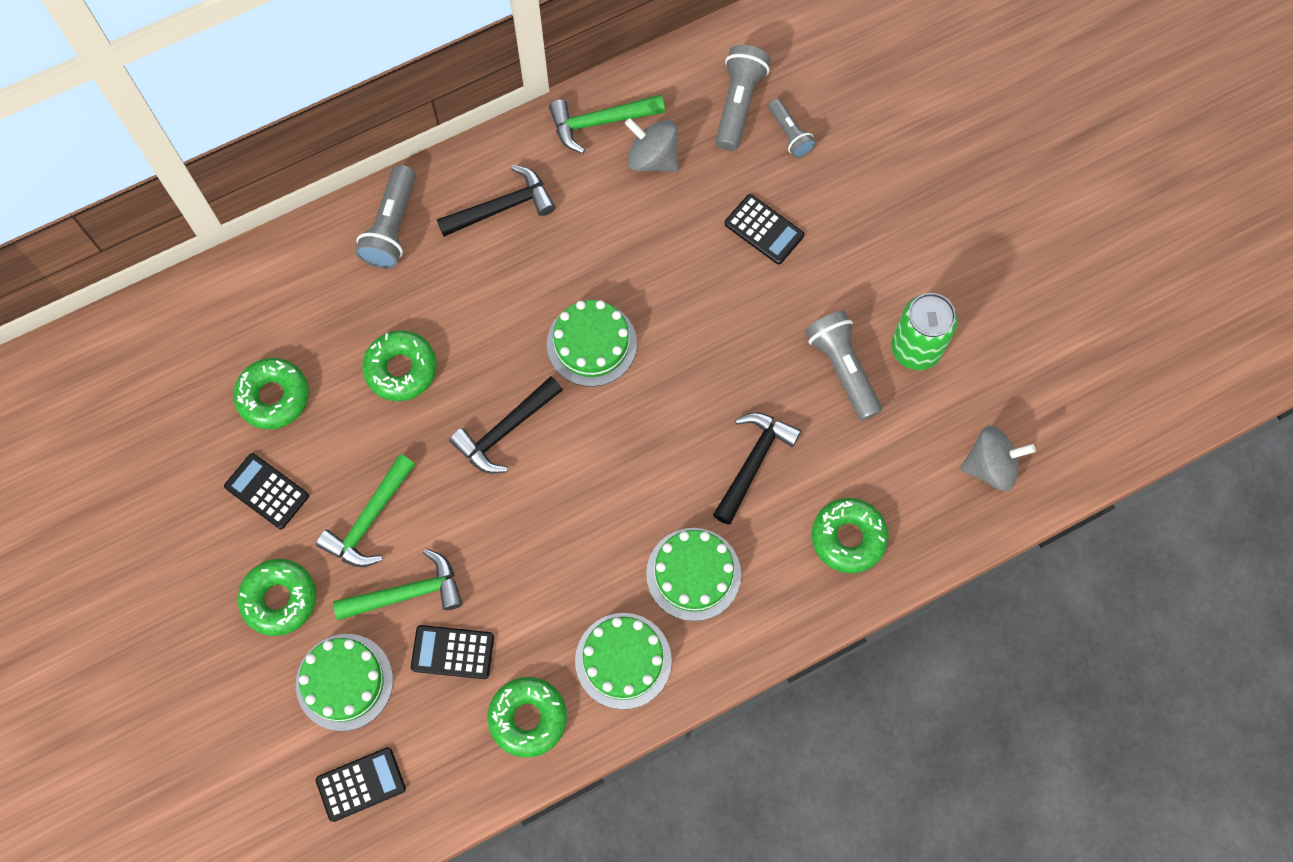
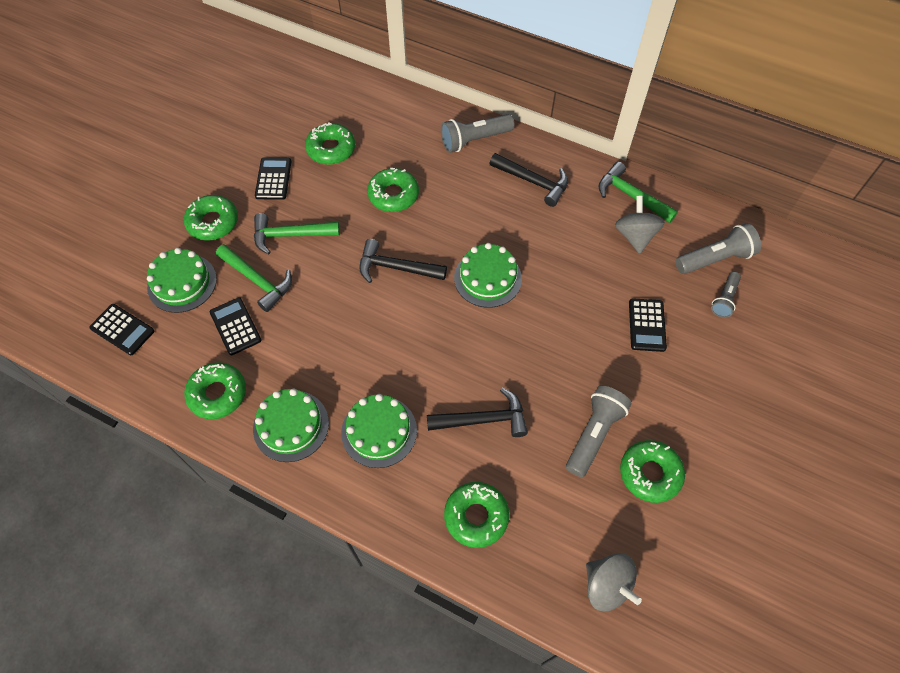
camera: 55 degrees right, 10 degrees down
green can [891,293,957,370] -> green donut [620,440,685,503]

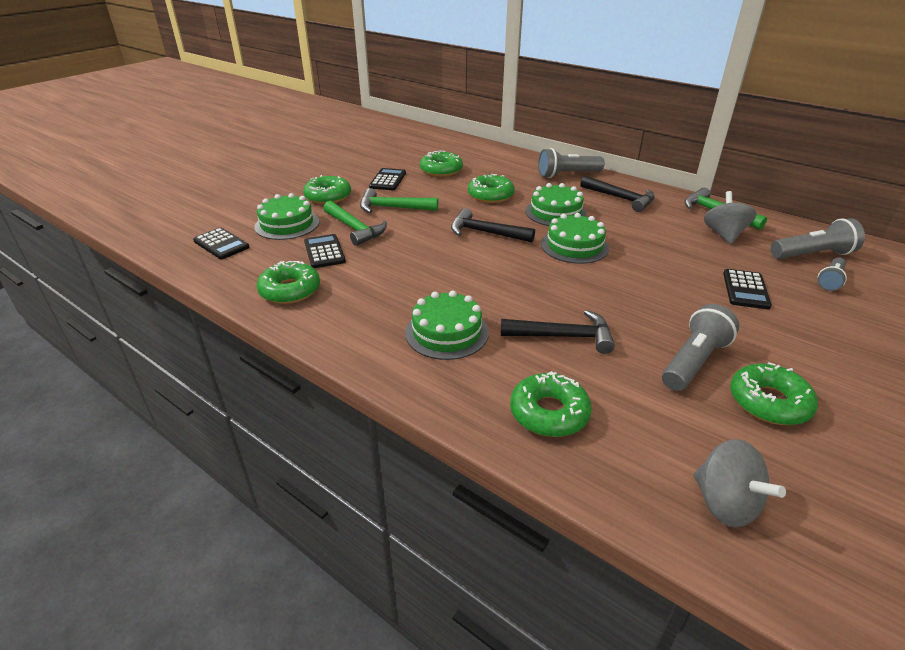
camera: 10 degrees right, 25 degrees down
green cake [253,389,329,462] -> green cake moved to [525,183,587,226]

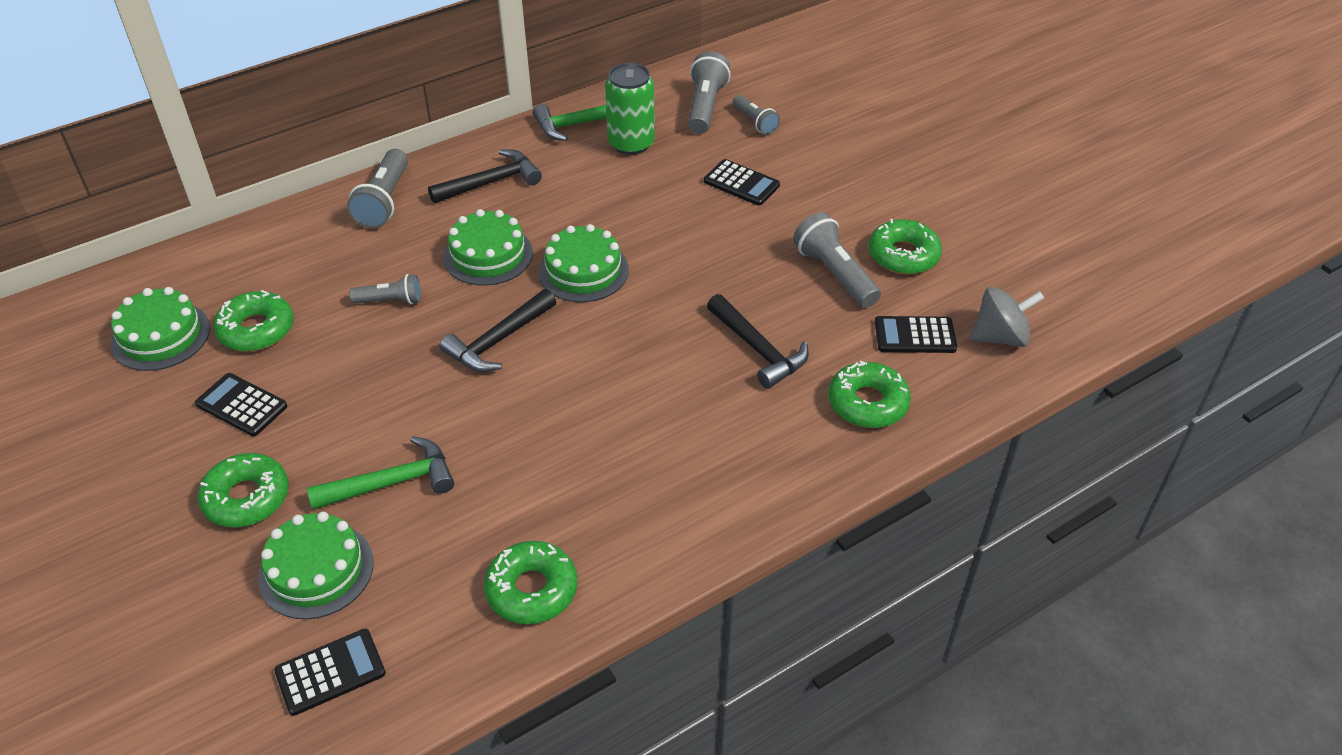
camera: 70 degrees left, 10 degrees up
black calculator [304,234,346,268] -> black calculator moved to [875,316,957,353]
green hammer [360,188,438,213] -> none
green cake [405,290,489,360] -> green cake moved to [111,287,210,371]
green donut [468,174,515,203] -> grey flashlight [349,274,421,304]
black hammer [501,310,615,354] -> black hammer turned 120 degrees clockwise [707,294,809,389]
grey spinning top [704,191,757,244] -> green can [605,63,655,155]

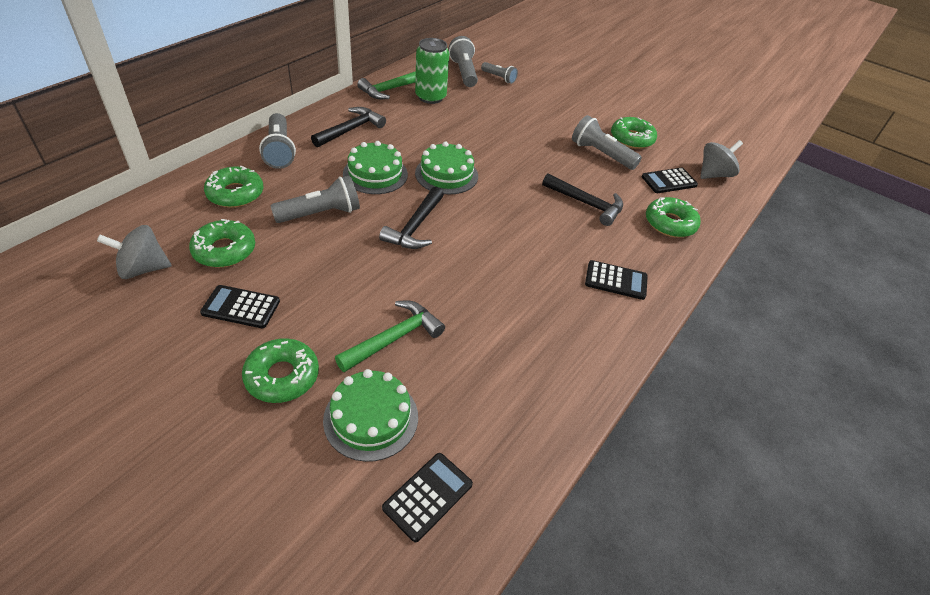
camera: 25 degrees left, 0 degrees up
green cake [111,287,210,371] -> grey spinning top [97,225,172,279]
grey flashlight [349,274,421,304] -> grey flashlight [270,175,360,223], size x1.61
green donut [484,541,578,624] -> green donut moved to [204,166,263,208]
black calculator [704,159,780,206] -> black calculator moved to [585,260,648,300]

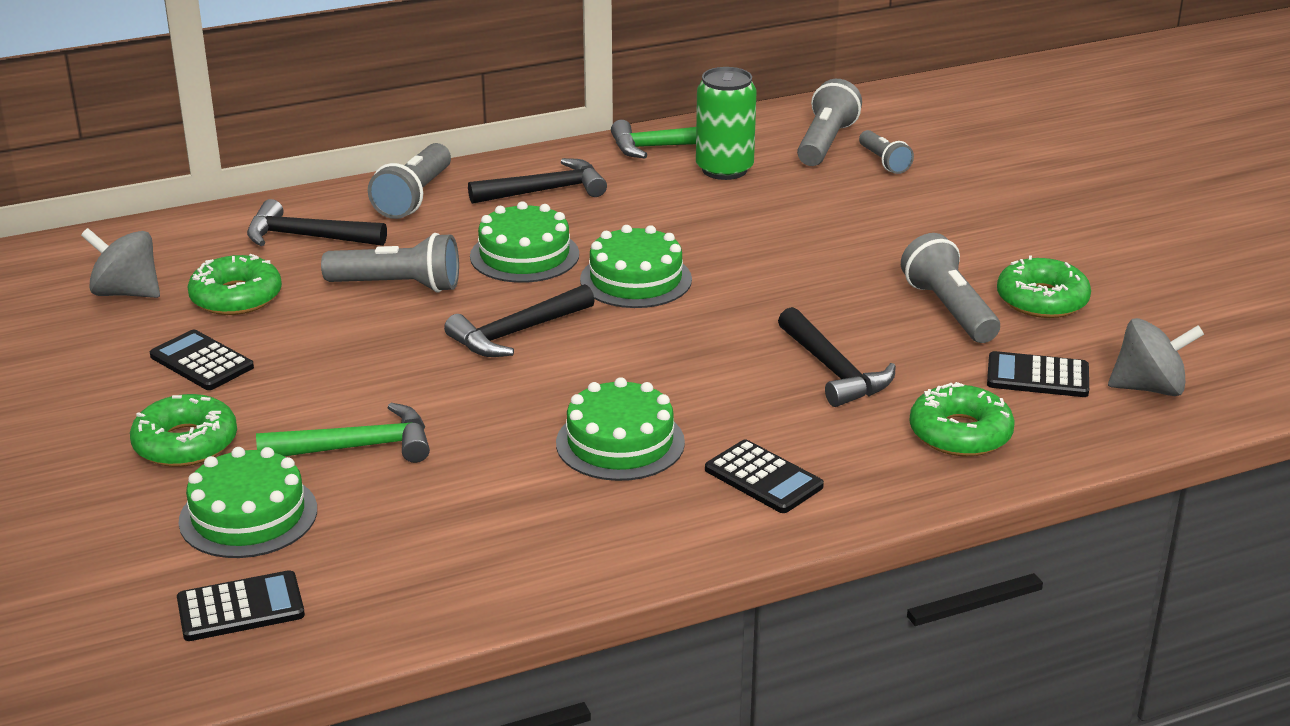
camera: 35 degrees right, 15 degrees down
green donut [204,166,263,208] -> black hammer [247,199,387,246]
none -> green cake [556,377,685,481]

